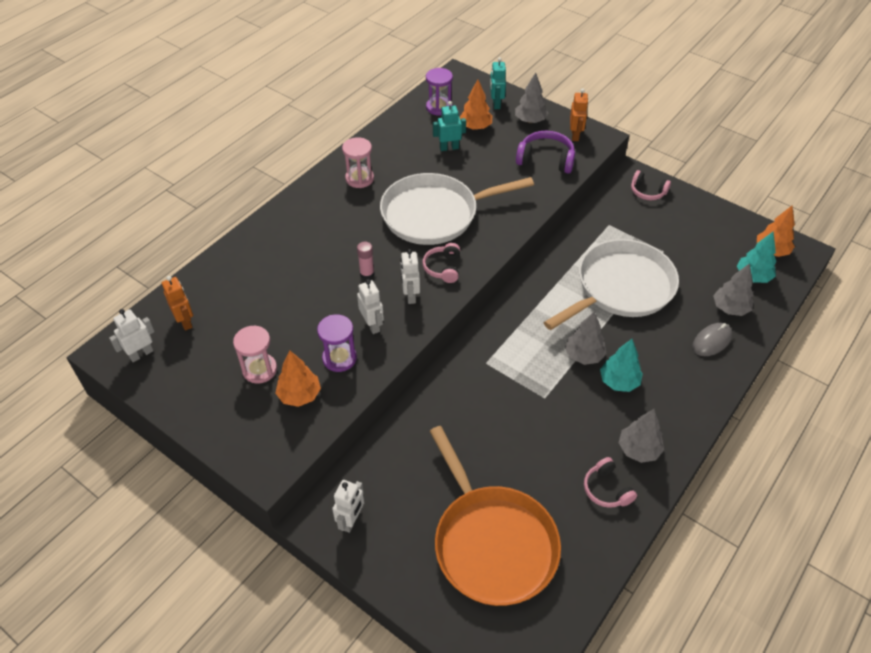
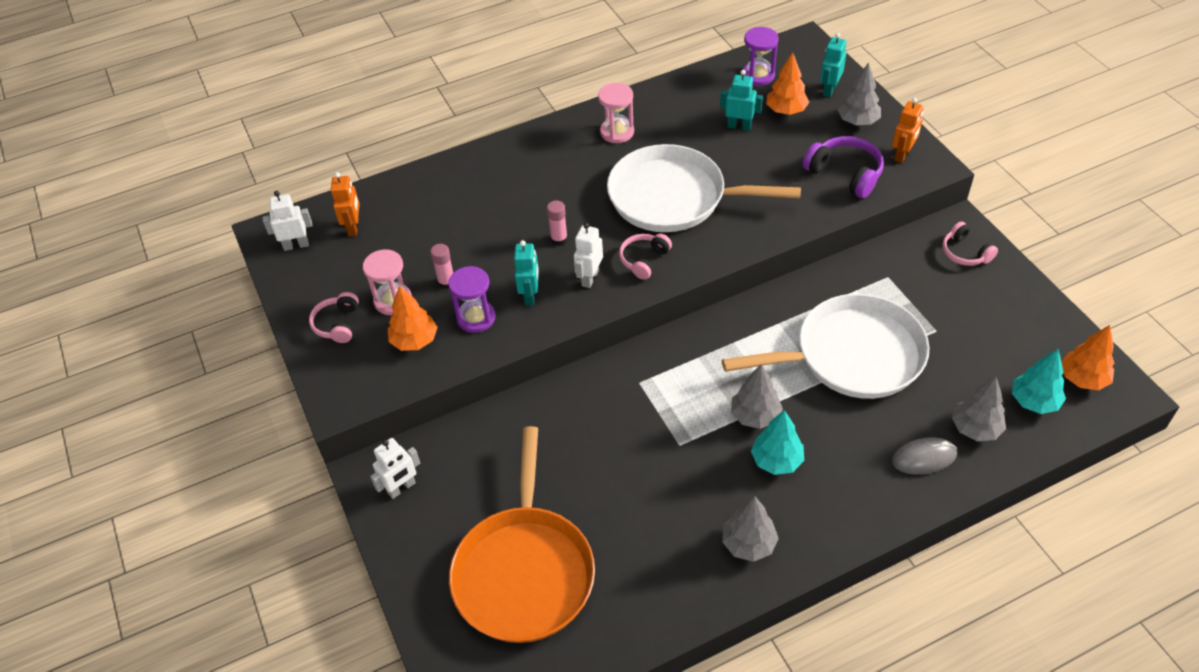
camera: 30 degrees right, 0 degrees up
white robot [357,279,384,334] -> turquoise robot [514,240,539,305]
pink headphones [584,457,637,508] -> pink headphones moved to [309,292,359,343]
none -> pink glue stick [430,244,453,289]

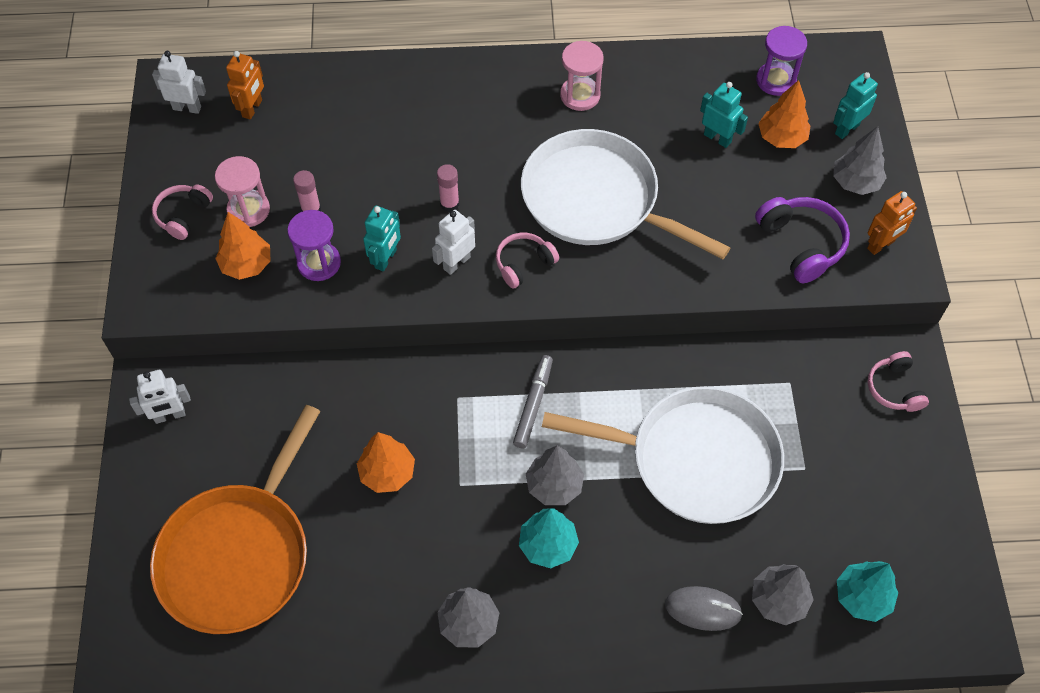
camera: 20 degrees right, 10 degrees up
orange tree [1061,325,1115,390] -> orange tree moved to [357,432,415,493]
none -> grey marker [513,355,553,448]

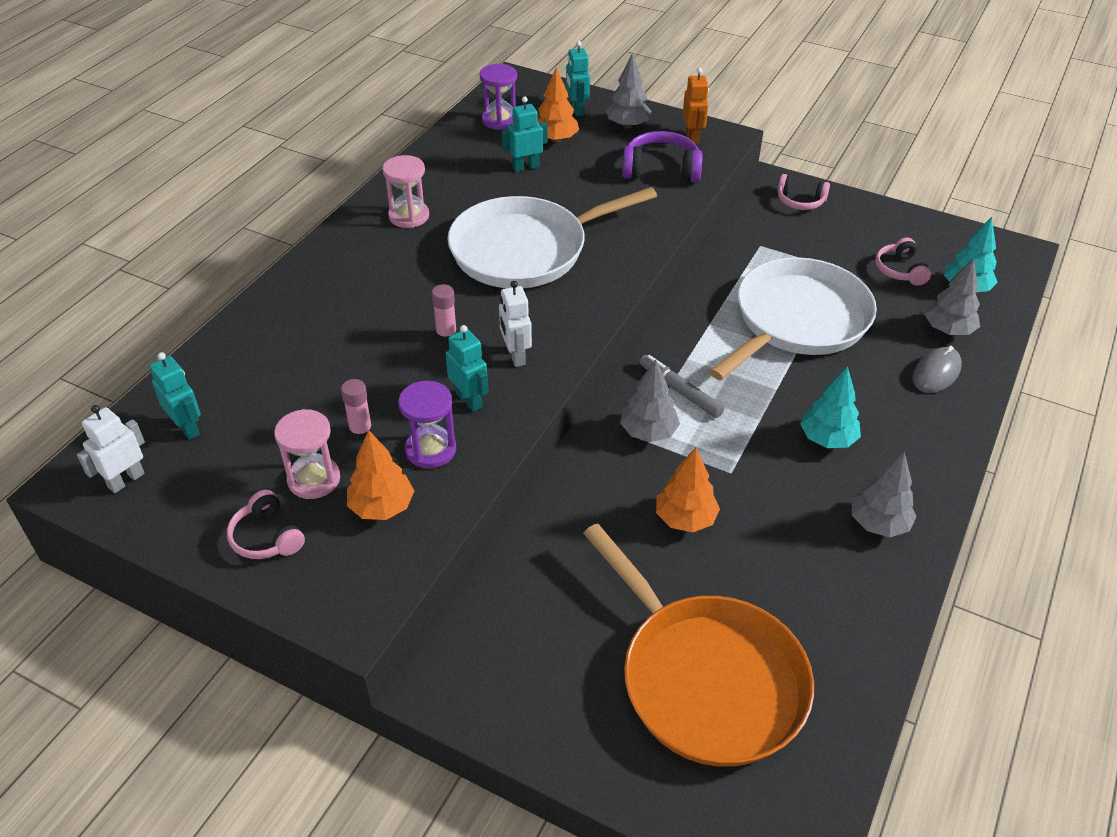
camera: 60 degrees left, 15 degrees down
white robot [129,370,191,424] -> none
orange robot [226,51,264,120] -> turquoise robot [149,352,201,440]
pink headphones [496,233,559,288] -> pink headphones moved to [875,237,931,286]
grey tree [526,446,584,505] -> grey tree moved to [620,360,680,442]

